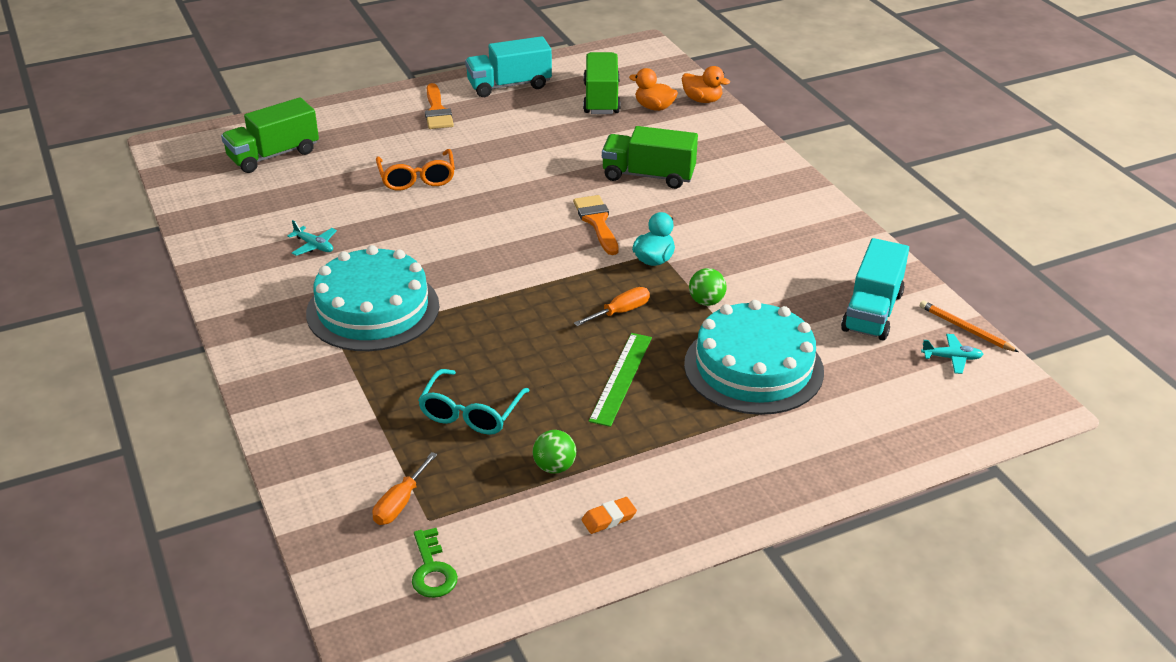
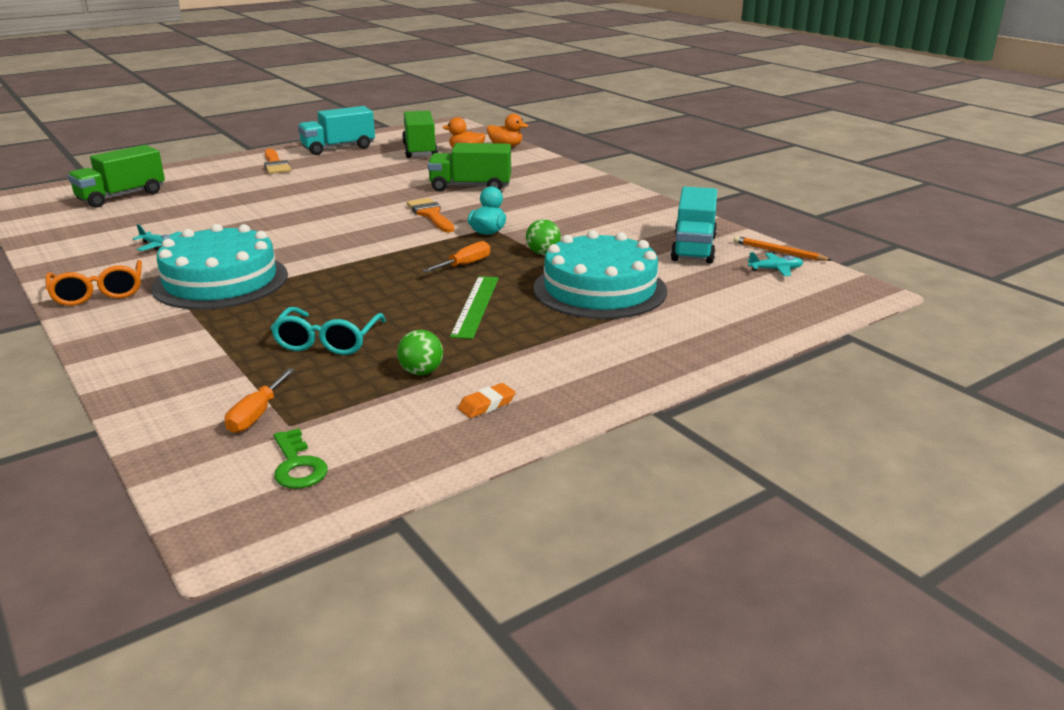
camera: 10 degrees left, 10 degrees down
orange glasses [376,149,455,191] -> orange glasses moved to [45,260,142,306]

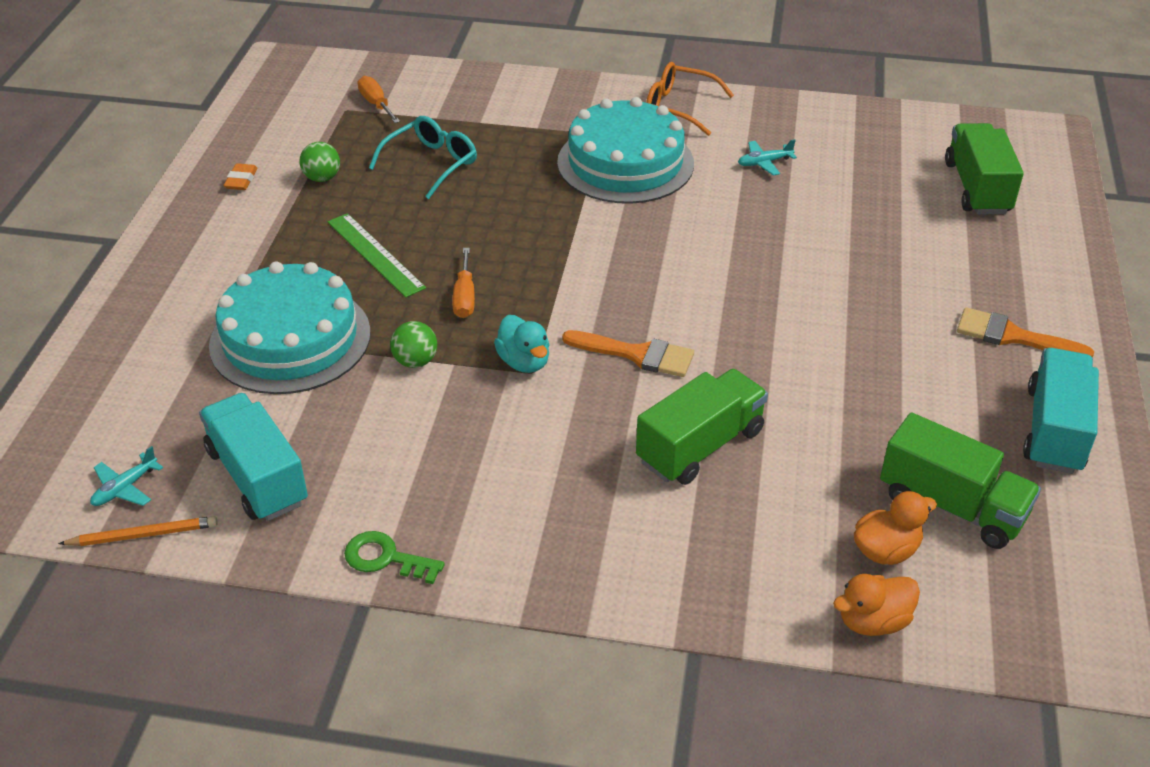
camera: 135 degrees right, 15 degrees up
turquoise glasses [271,307,386,355] -> turquoise glasses turned 75 degrees clockwise [369,116,477,199]
green key [274,428,328,488] -> green key moved to [344,531,445,584]

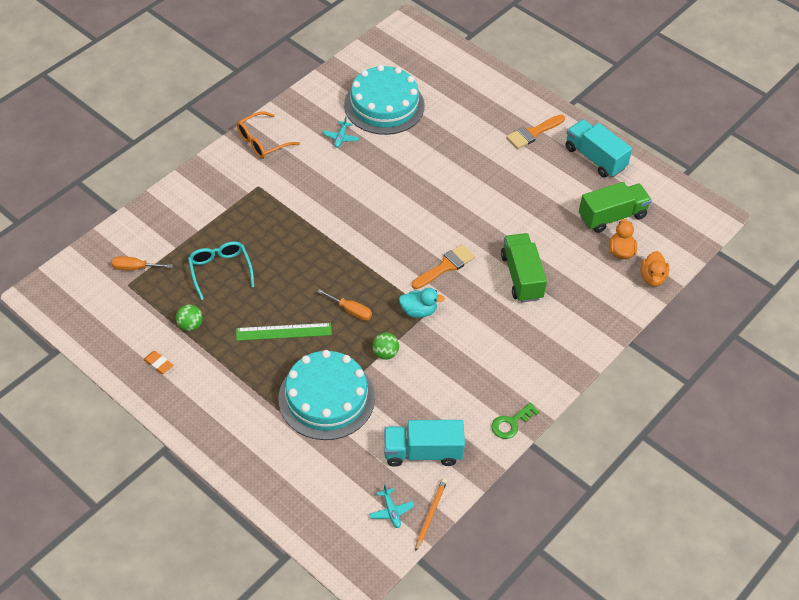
camera: 60 degrees left, 10 degrees up
turquoise cake [557,97,694,204] -> turquoise cake moved to [344,65,424,135]
green truck [945,123,1024,214] -> none

